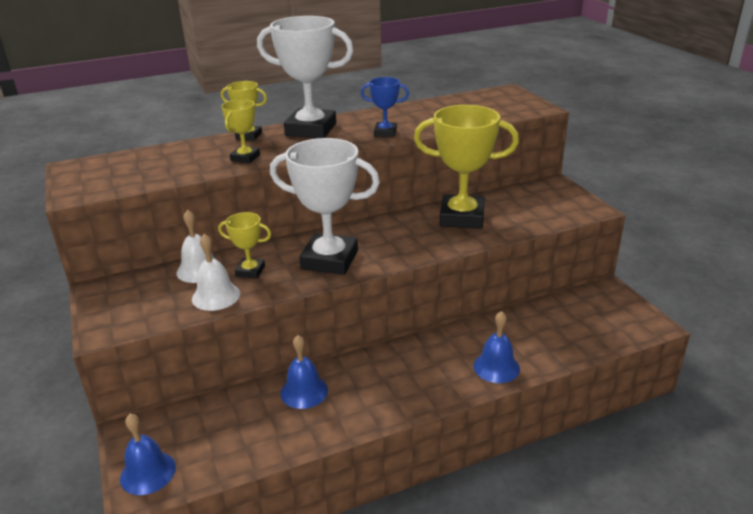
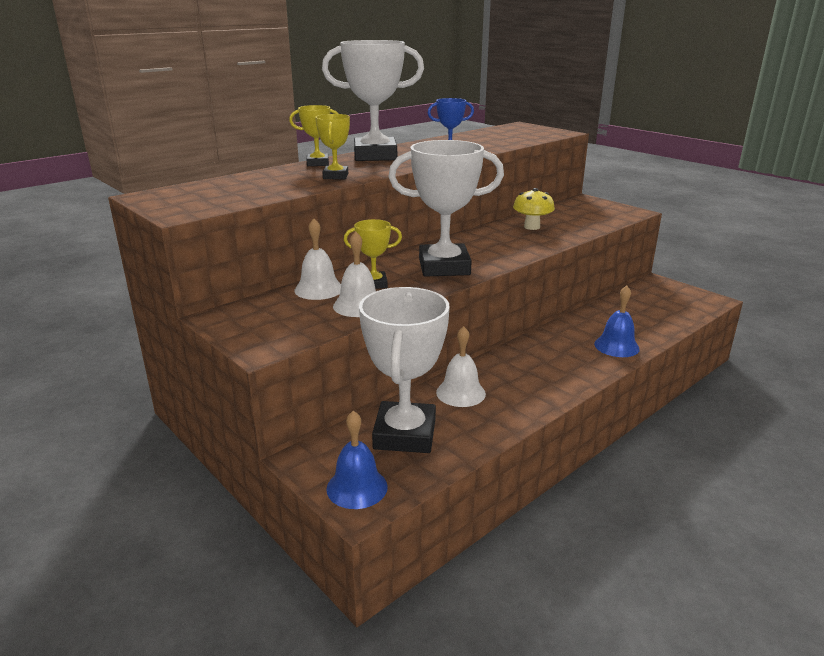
camera: 20 degrees left, 5 degrees down
blue bell [280,335,328,409] -> white bell [436,326,486,407]
yellow trophy [414,105,519,229] -> yellow mushroom [513,188,555,230]
none -> white trophy [359,287,450,453]

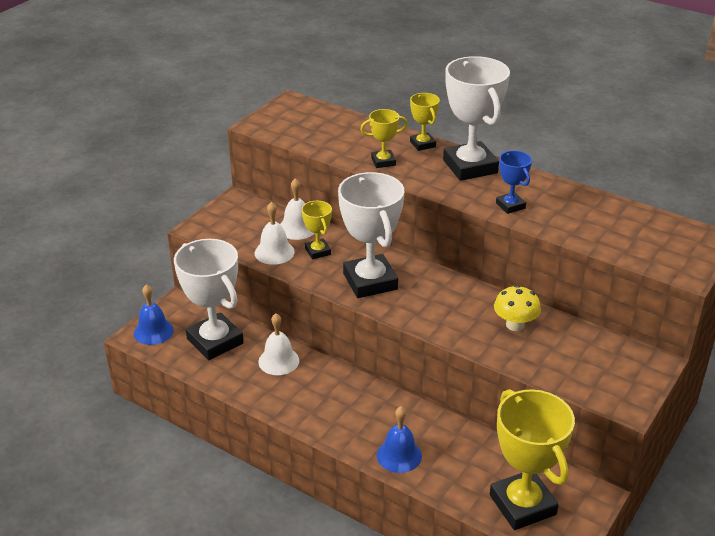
camera: 75 degrees right, 10 degrees up
white trophy [359,287,450,453] -> white trophy turned 60 degrees clockwise [174,239,244,360]
none -> yellow trophy [490,389,575,530]

